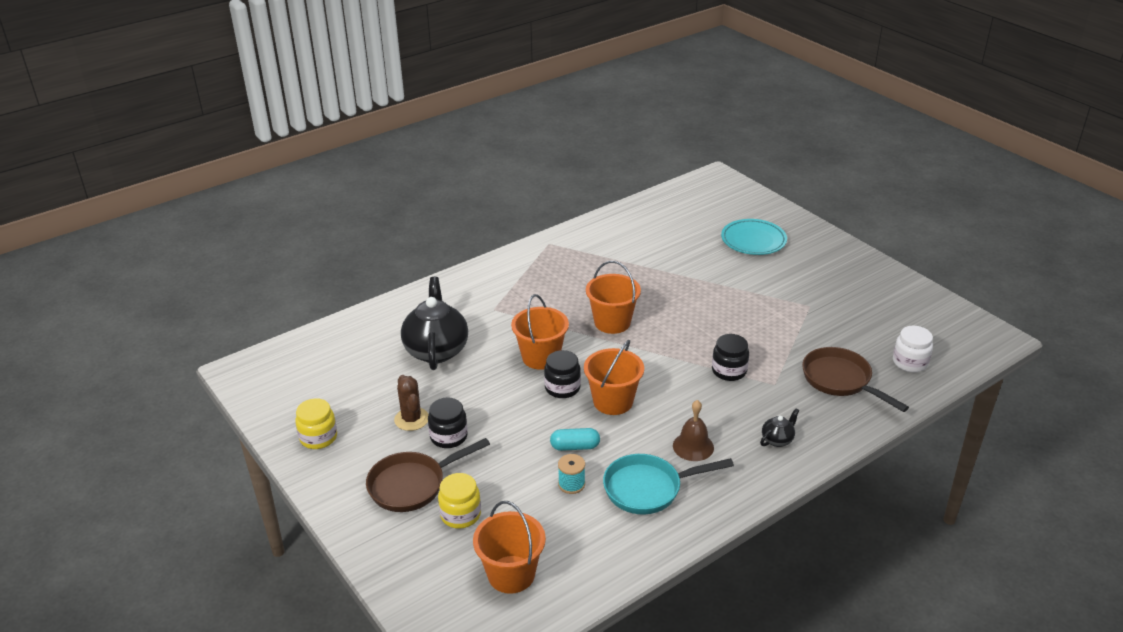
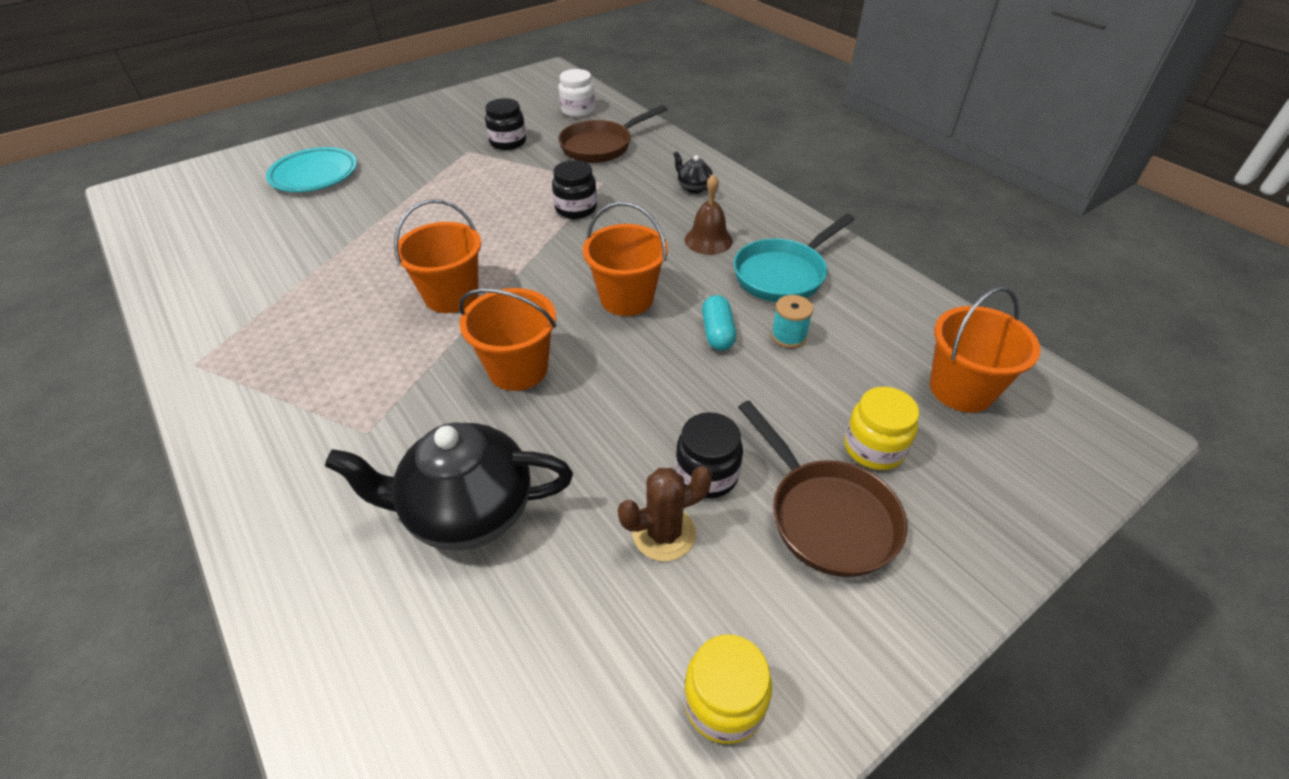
camera: 90 degrees left, 10 degrees up
black jar [544,350,581,398] -> black jar moved to [485,98,526,150]
turquoise pan [603,454,734,514] -> turquoise pan turned 60 degrees clockwise [734,214,855,302]

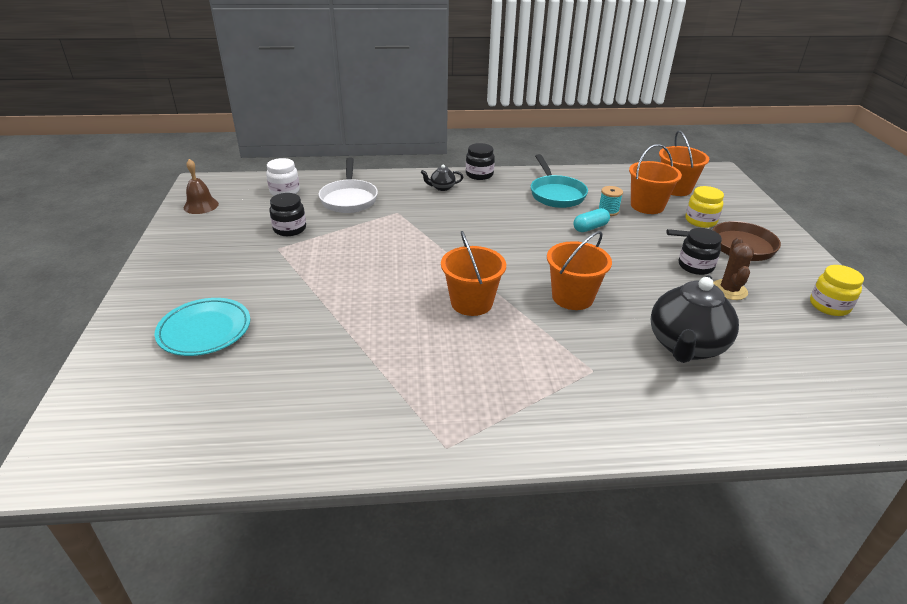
camera: 60 degrees left, 10 degrees down
black jar [552,160,597,219] -> black jar moved to [466,143,495,180]
brown pan [558,105,667,163] -> white pan [319,157,378,213]
orange bucket [583,202,668,316] -> orange bucket moved to [629,144,682,214]
brown bell [685,174,733,255] -> brown bell moved to [184,159,219,214]
turquoise capsule [702,295,736,351] -> turquoise capsule turned 60 degrees counterclockwise [573,208,610,232]

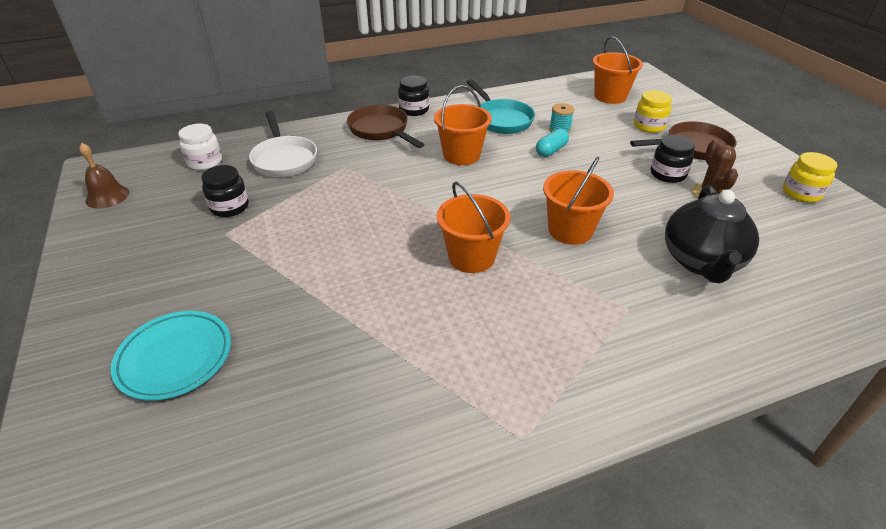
camera: 15 degrees left, 5 degrees up
black teapot [421,164,463,191] -> brown pan [347,105,424,148]
orange bucket [629,144,682,214] -> orange bucket moved to [434,85,492,165]

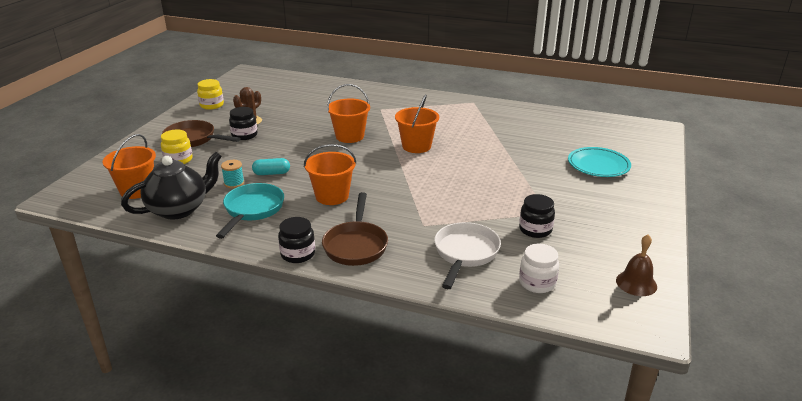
camera: 140 degrees left, 10 degrees down
black teapot [665,185,759,283] -> black teapot moved to [121,152,222,220]

